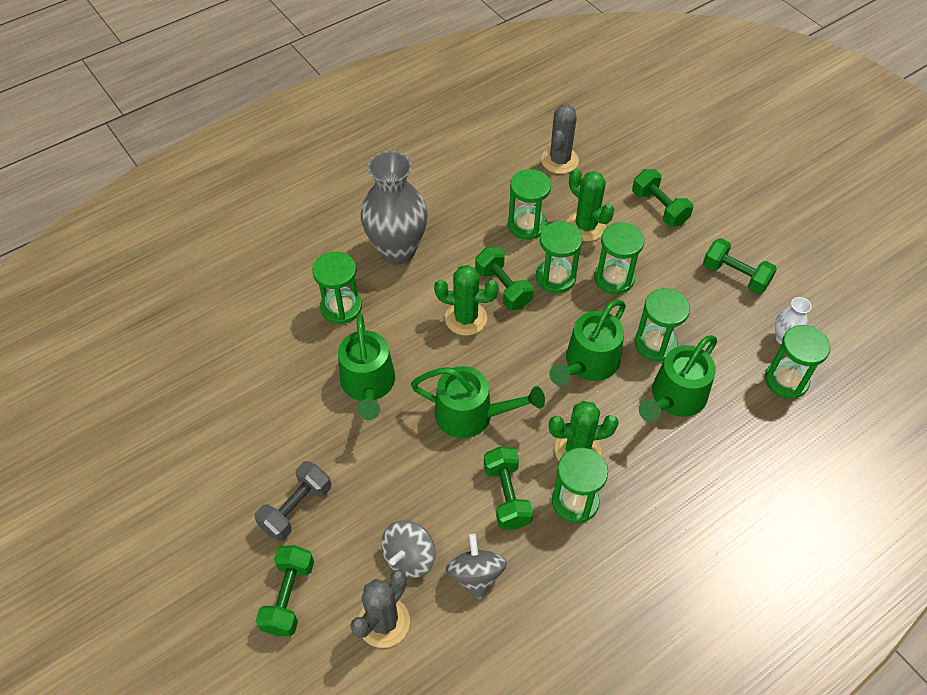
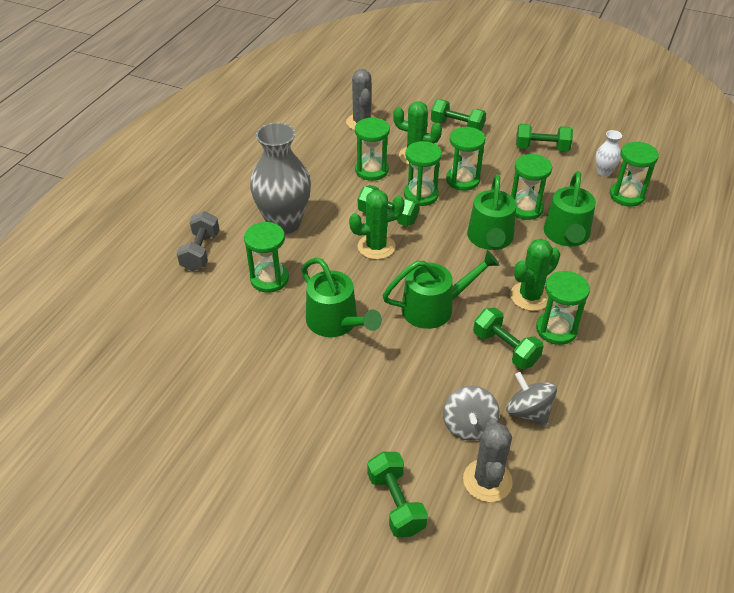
camera: 30 degrees left, 10 degrees down
grey dumbbell [254,461,331,541] -> grey dumbbell moved to [177,211,219,271]

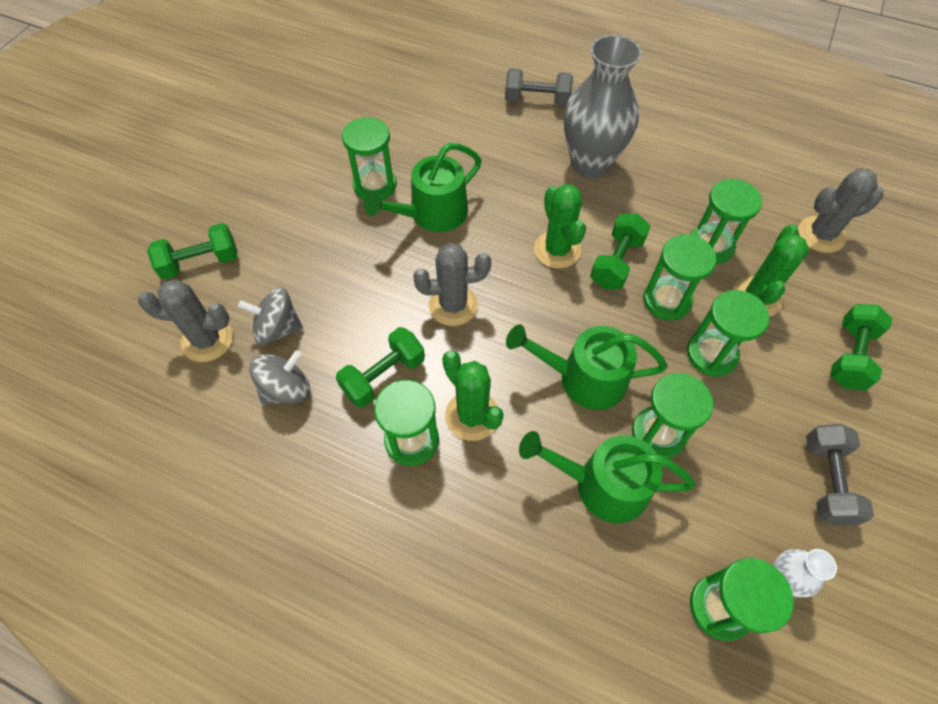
camera: 90 degrees right, 15 degrees up
green hourglass [244,222,289,293] -> green hourglass moved to [342,117,396,200]
green watering can [383,250,500,329] -> grey cactus [413,243,491,326]
green dumbbell [516,124,573,151] -> grey dumbbell [806,423,874,525]

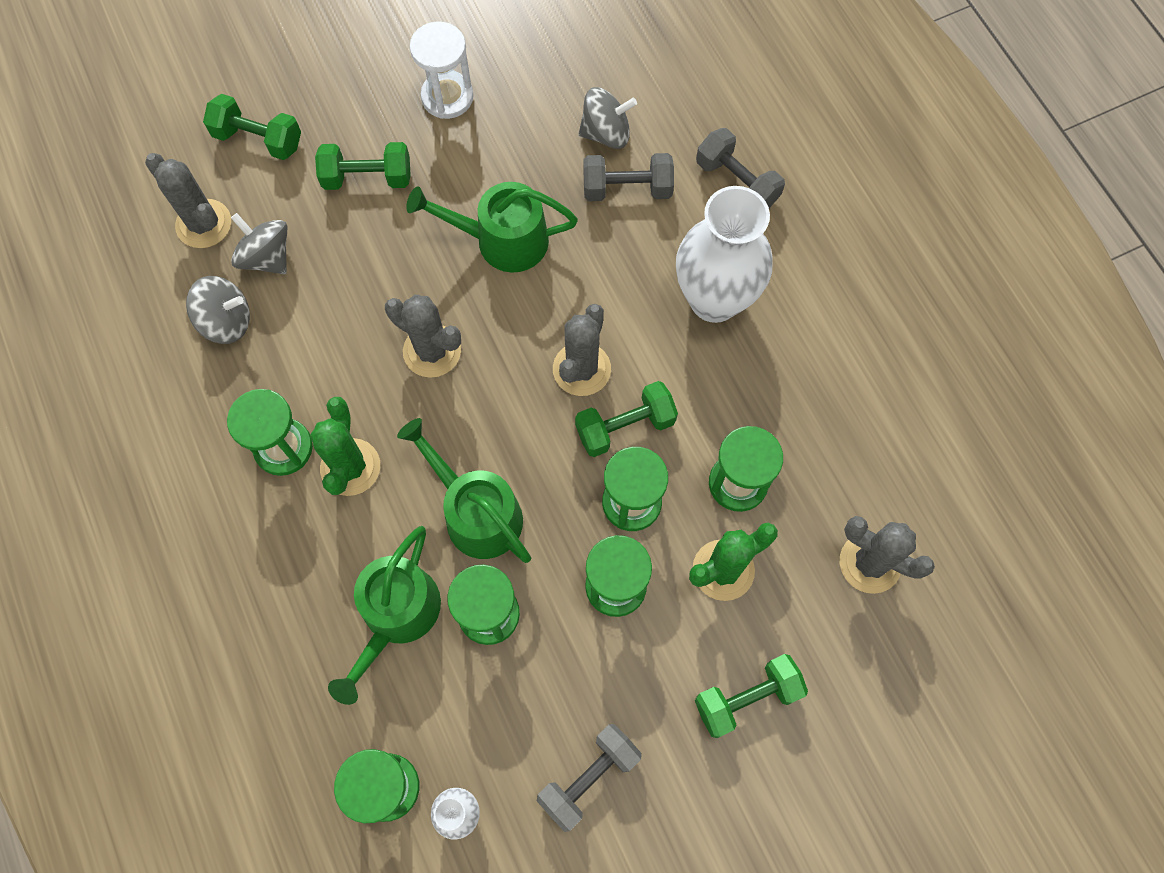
camera: 40 degrees right, 10 degrees up
green dumbbell [336,327,425,408] -> green dumbbell moved to [315,142,411,190]
green hourglass [342,117,396,200] -> none
green watering can [519,431,695,523] -> green watering can turned 120 degrees counterclockwise [328,526,441,705]
green cactus [534,184,586,269] -> grey cactus [553,304,611,396]
grey vase [564,35,642,178] -> white vase [676,186,773,323]
none -> white hourglass [409,21,474,119]
none -> grey spinning top [579,87,637,149]
none -> grey dumbbell [583,153,674,201]

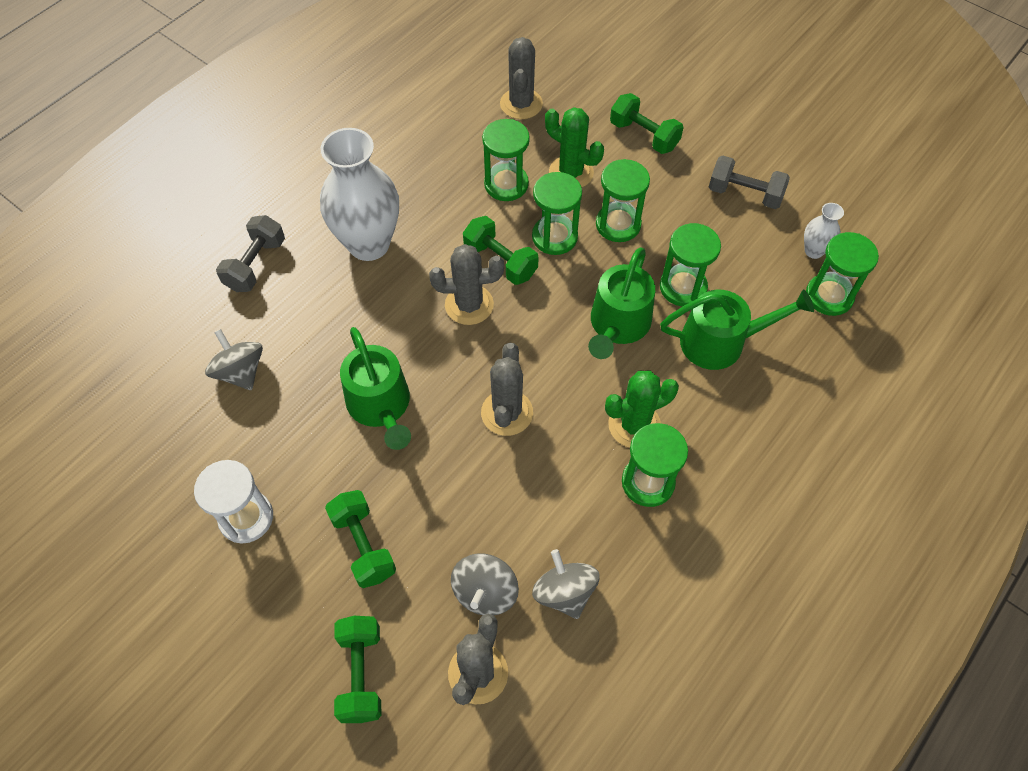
camera: 115 degrees left, 10 degrees down
grey dumbbell [583,153,674,201] -> none

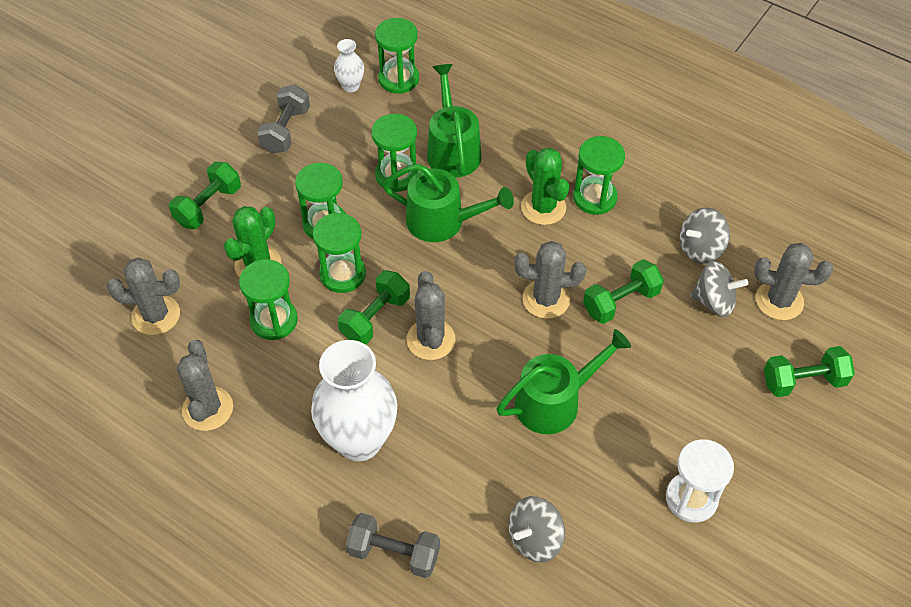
camera: 95 degrees left, 5 degrees down
green dumbbell [325,490,396,588] -> green dumbbell moved to [583,259,664,324]
none -> grey cactus [177,340,233,431]

